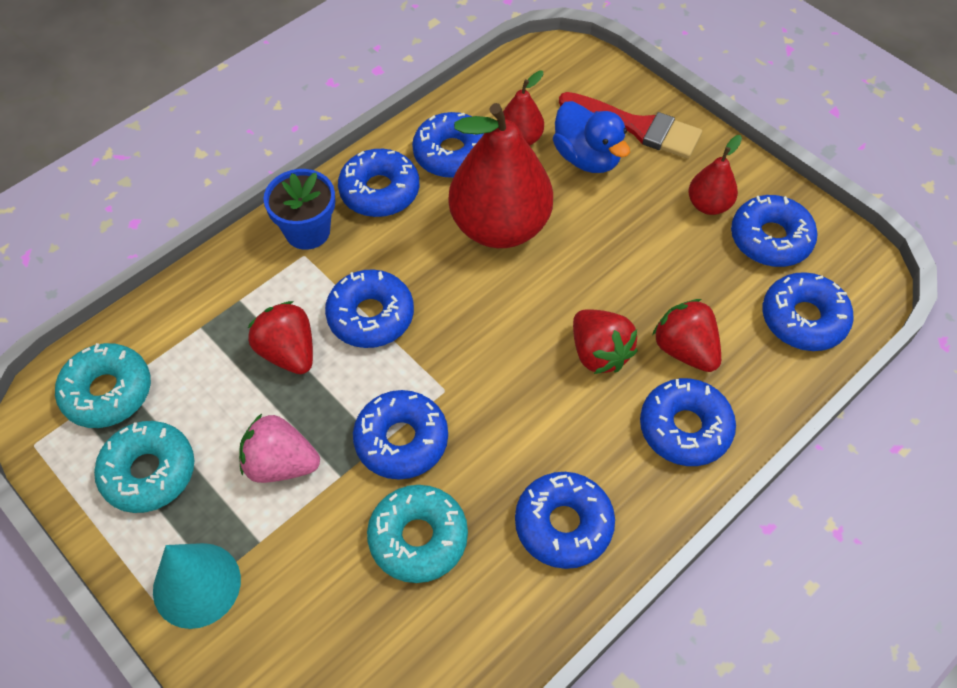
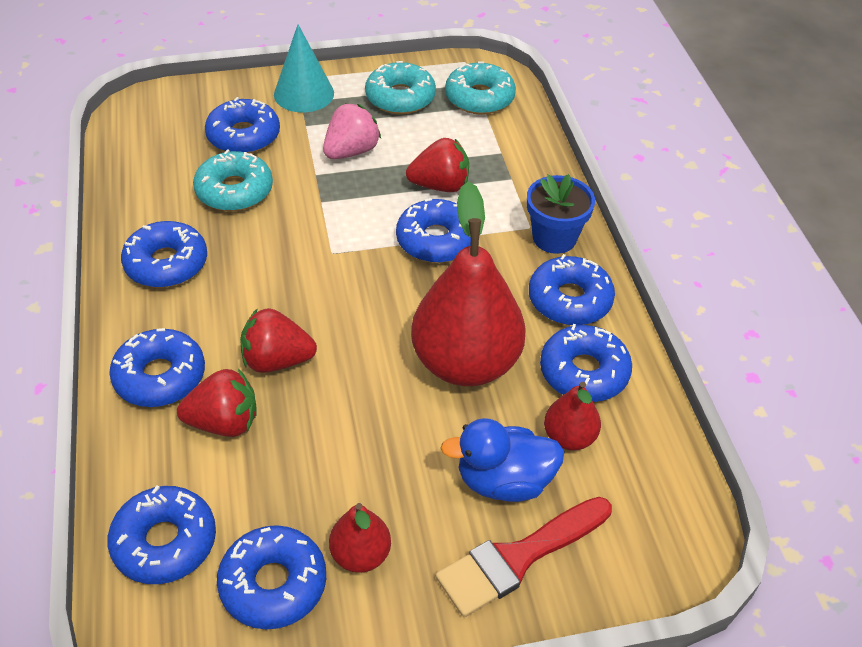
camera: 120 degrees right, 10 degrees down
blue donut [353,390,448,480] -> blue donut moved to [205,97,280,153]

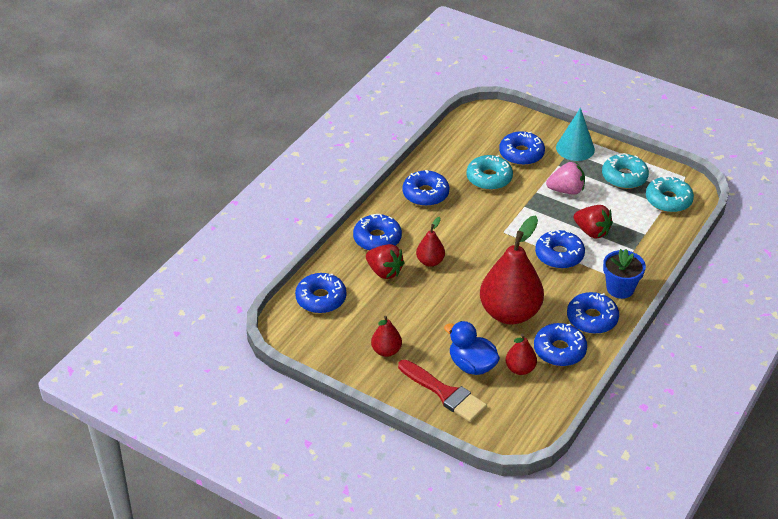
camera: 45 degrees right, 5 degrees down
blue donut [217,525,326,629] -> none
red strawberry [240,308,317,373] -> red pear [416,217,445,267]
red brush [436,497,612,617] -> red brush turned 150 degrees counterclockwise [398,360,487,422]

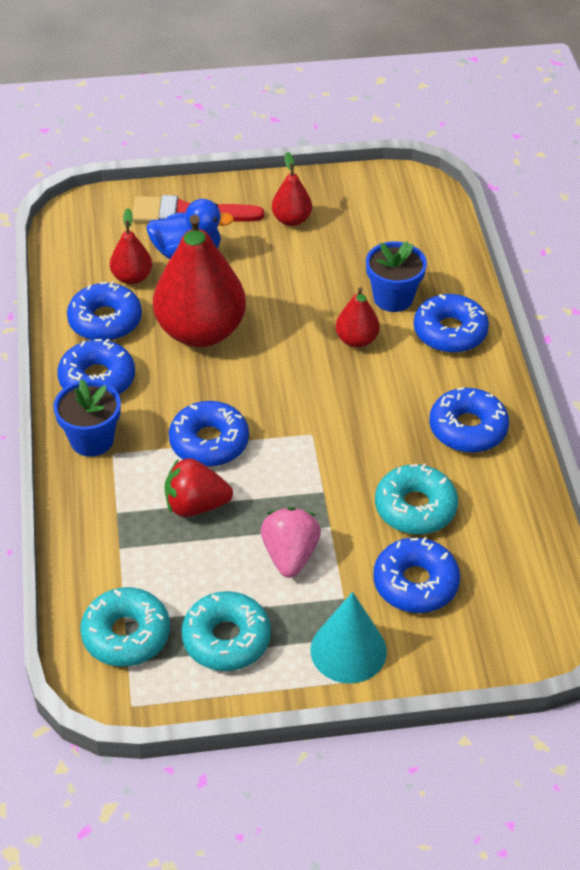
camera: 140 degrees right, 5 degrees up
blue donut [295,273,346,313] -> none
red strawberry [366,244,405,279] -> blue flower pot [366,241,427,312]
pink strawberry [546,162,585,195] -> pink strawberry turned 135 degrees clockwise [261,507,321,578]

